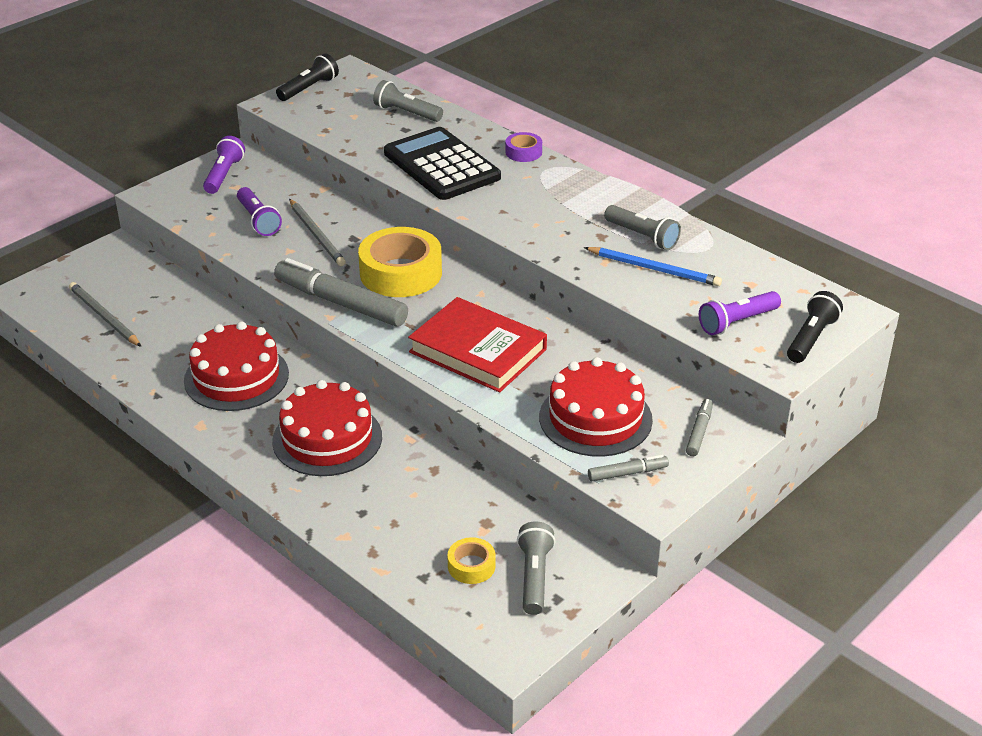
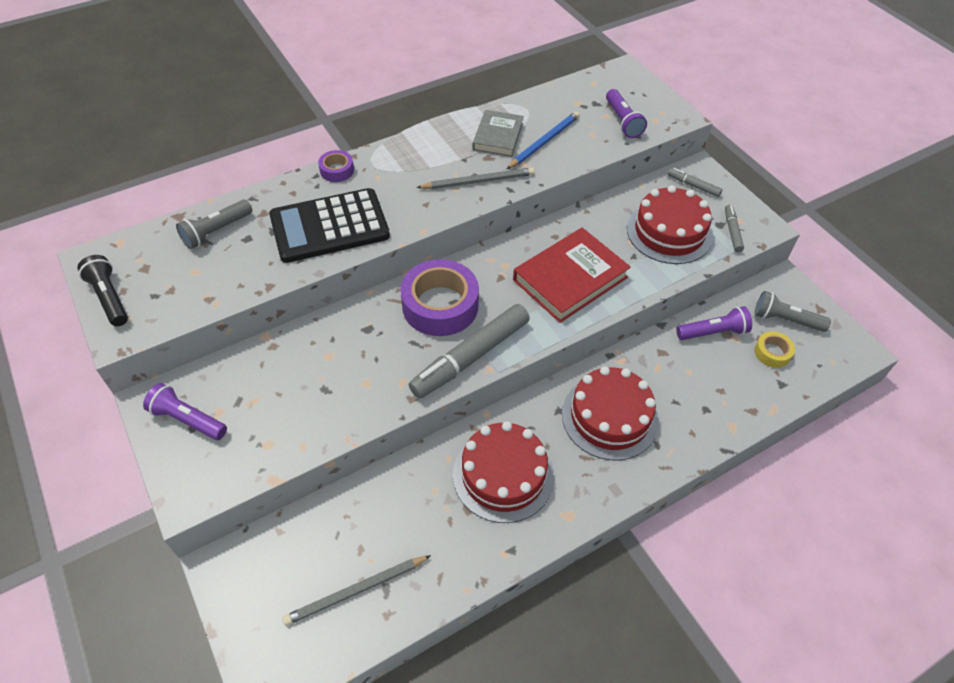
camera: 75 degrees left, 15 degrees up
purple flashlight [237,187,282,236] -> purple flashlight moved to [676,306,752,340]
grey pencil [289,199,346,266] -> grey pencil moved to [416,167,535,189]
yellow tape [358,227,442,297] -> purple tape [400,259,479,336]
grey flashlight [604,205,681,250] -> grey book [473,110,524,157]
black flashlight [787,291,843,363] -> none

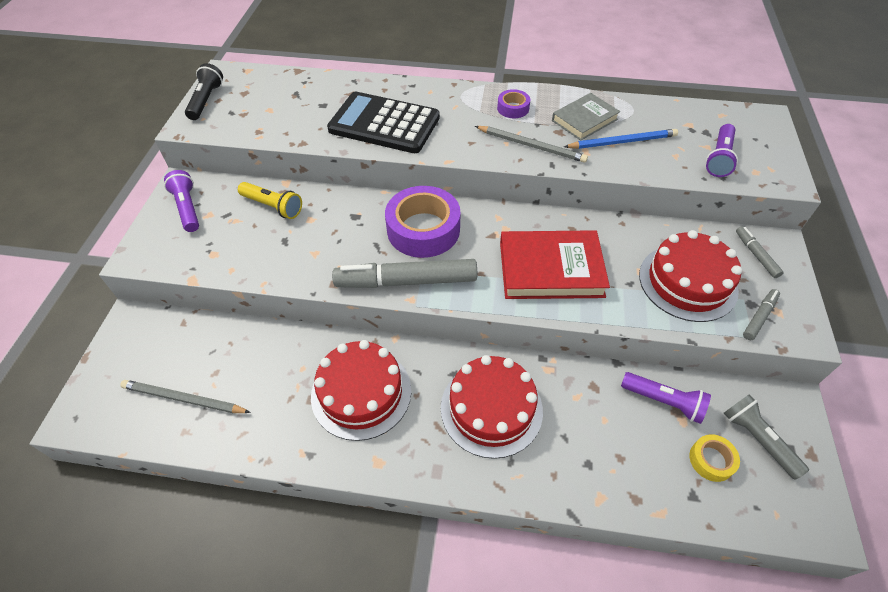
camera: 40 degrees right, 0 degrees up
grey flashlight [176,200,252,249] -> none
purple tape [318,150,354,182] -> purple tape moved to [497,89,530,118]
none -> yellow flashlight [238,182,302,219]

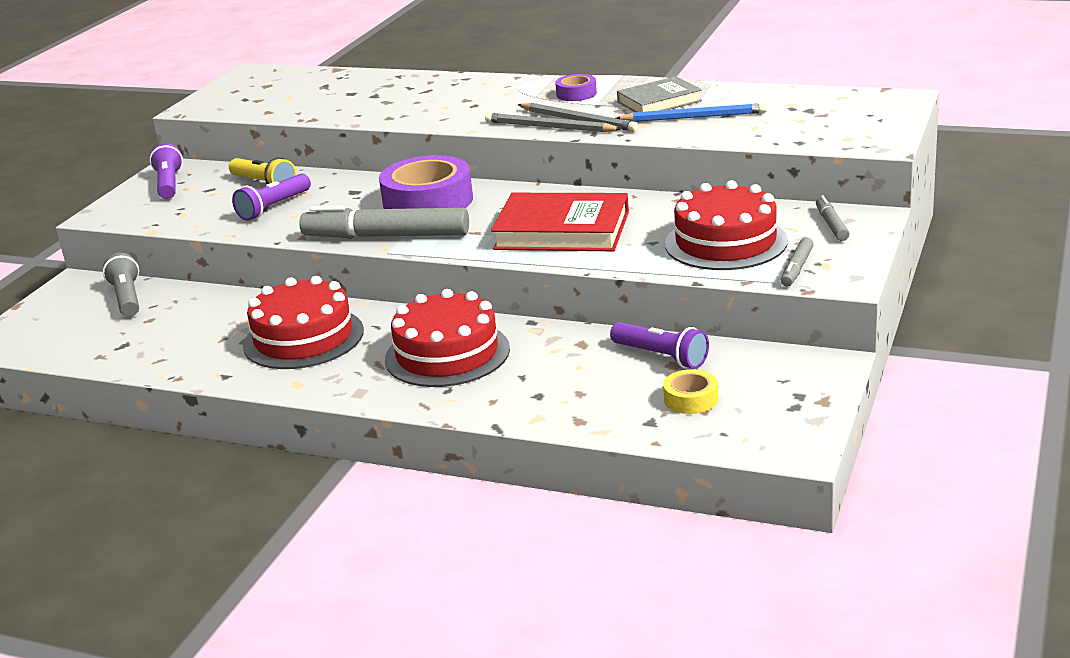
camera: 15 degrees right, 25 degrees down
grey pencil [120,380,251,413] -> grey pencil moved to [485,113,622,132]
black flashlight [185,63,223,120] -> none
black calculator [327,92,440,153] -> none
purple flashlight [706,124,738,177] -> purple flashlight moved to [232,174,311,221]
grey flashlight [724,394,809,480] -> grey flashlight moved to [103,253,139,317]
grey marker [743,289,780,340] -> grey marker turned 150 degrees clockwise [781,237,814,287]

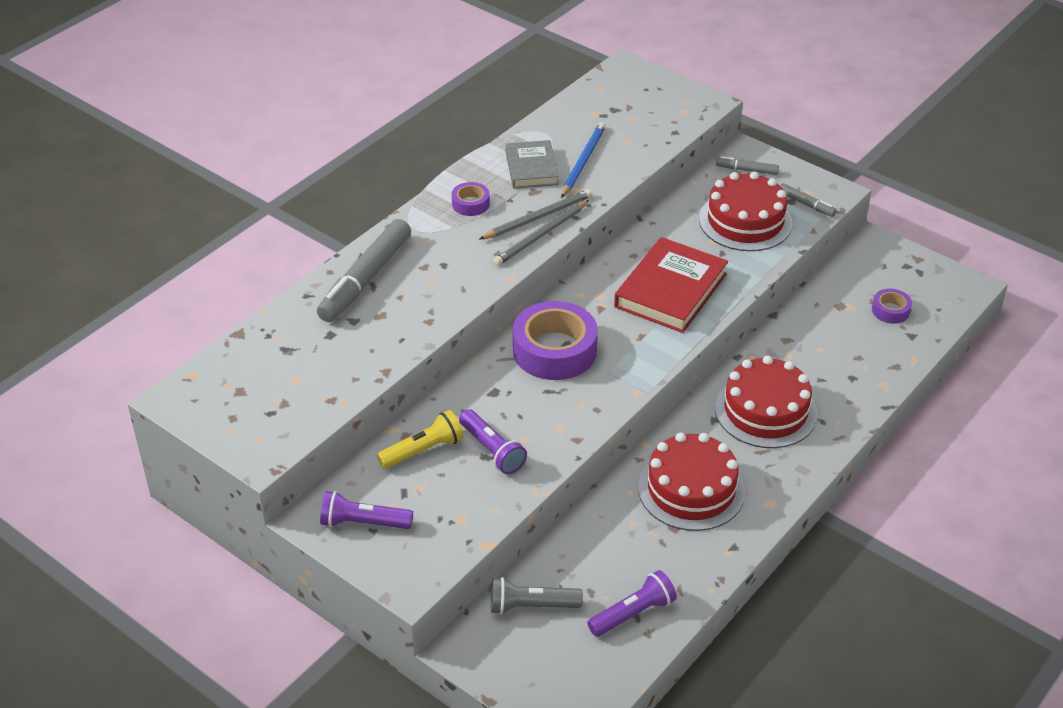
camera: 75 degrees left, 15 degrees up
grey marker [299,206,469,238] -> grey marker moved to [317,219,411,322]
purple flashlight [610,322,709,369] -> purple flashlight moved to [587,570,677,637]
yellow tape [663,369,718,414] -> purple tape [872,289,912,324]

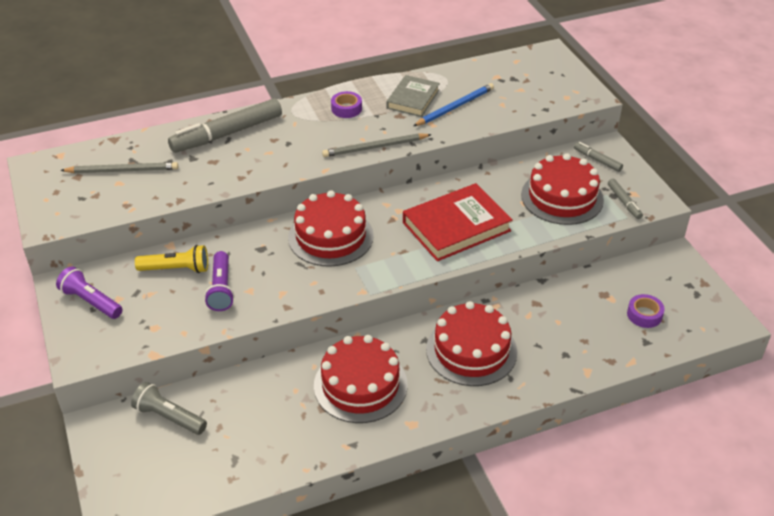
camera: 30 degrees right, 0 degrees up
grey pencil [479,189,593,239] -> grey pencil moved to [60,162,178,173]
purple tape [513,301,598,380] -> red cake [288,190,374,267]
purple flashlight [587,570,677,637] -> none

